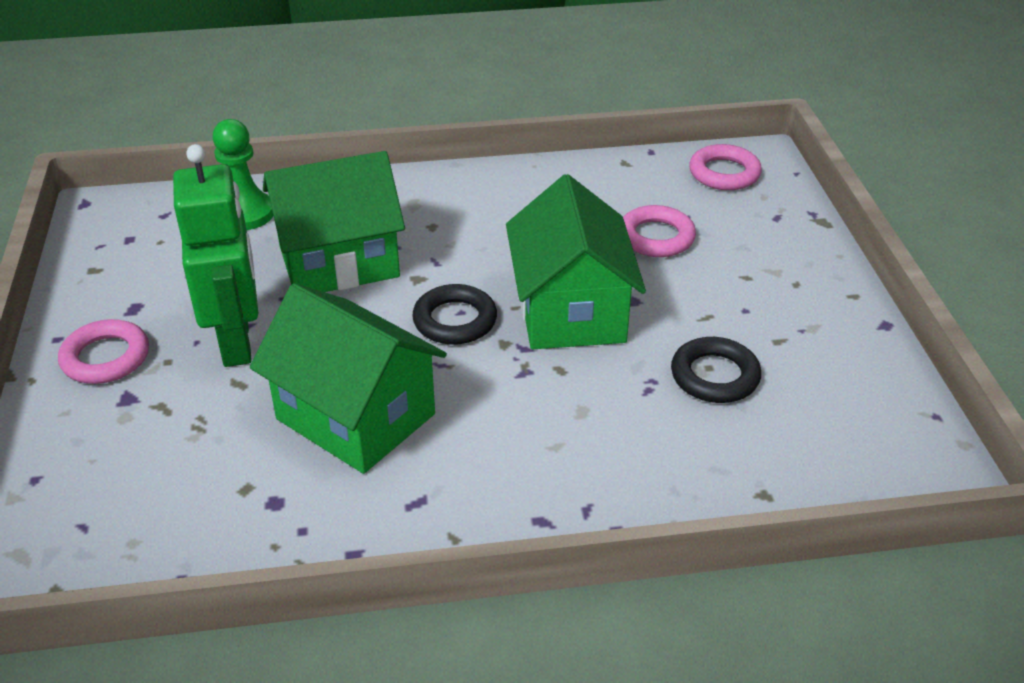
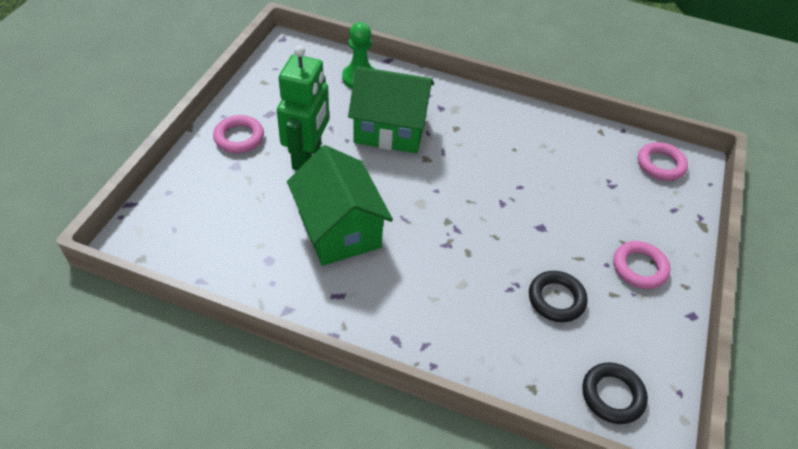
camera: 25 degrees right, 10 degrees up
black ring [412,284,497,345] -> black ring moved to [582,362,648,424]
green house [506,174,646,349] -> none
pink ring [623,205,696,257] -> pink ring moved to [613,241,671,289]

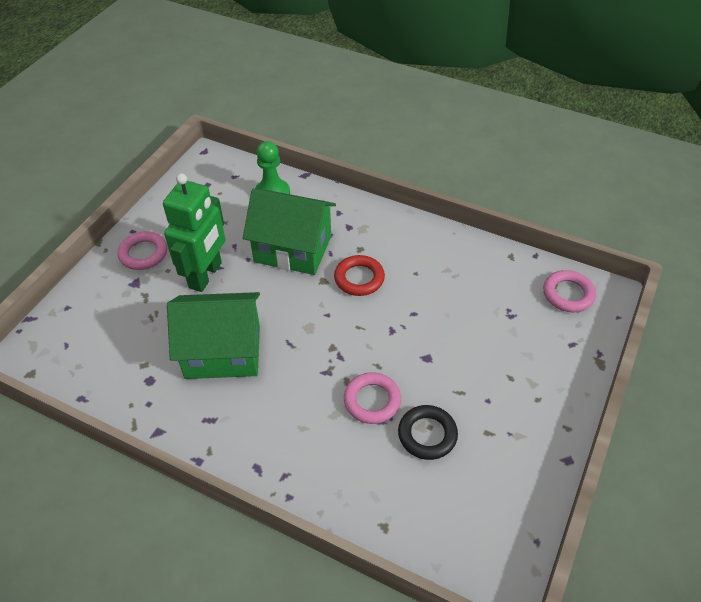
camera: 10 degrees right, 0 degrees up
green house [287,145,393,266] -> green house turned 75 degrees counterclockwise [167,292,260,379]
black ring [582,362,648,424] -> none
pink ring [613,241,671,289] -> pink ring moved to [344,372,401,424]
none -> red ring [334,255,385,296]

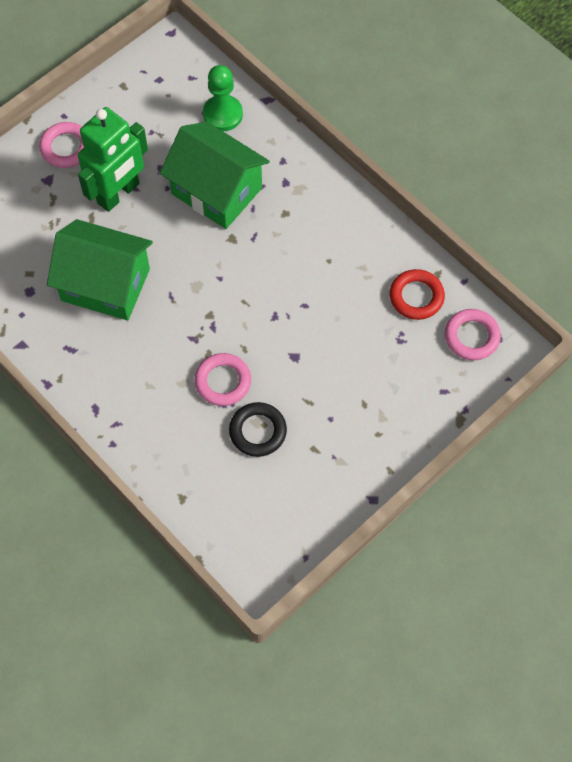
camera: 20 degrees right, 15 degrees up
red ring [334,255,385,296] -> red ring moved to [390,269,445,320]

